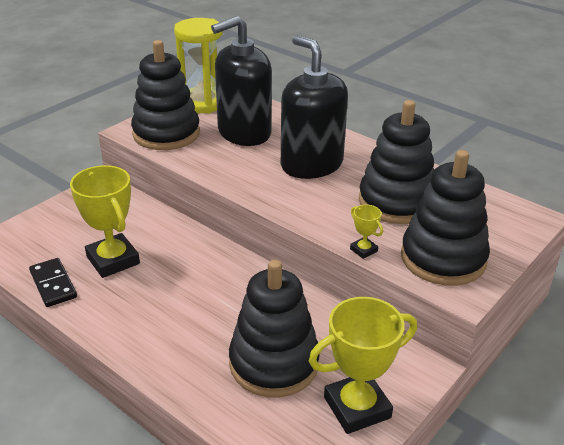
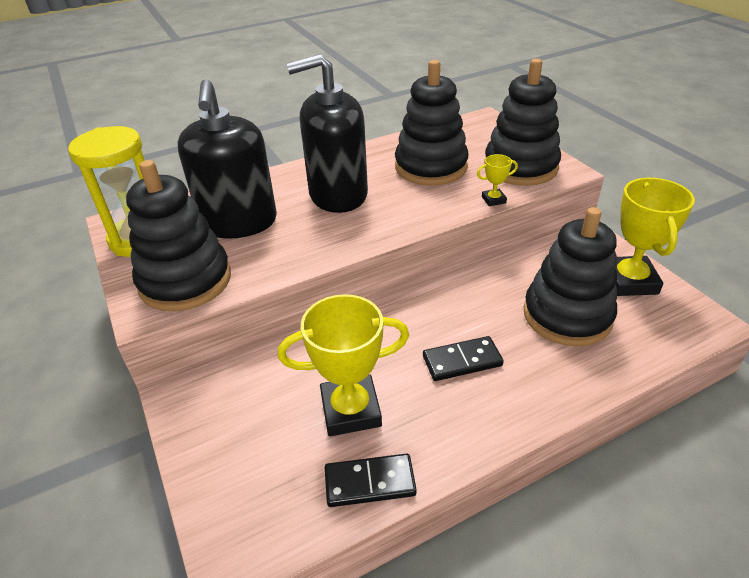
camera: 65 degrees left, 5 degrees up
none -> black domino [423,336,504,381]

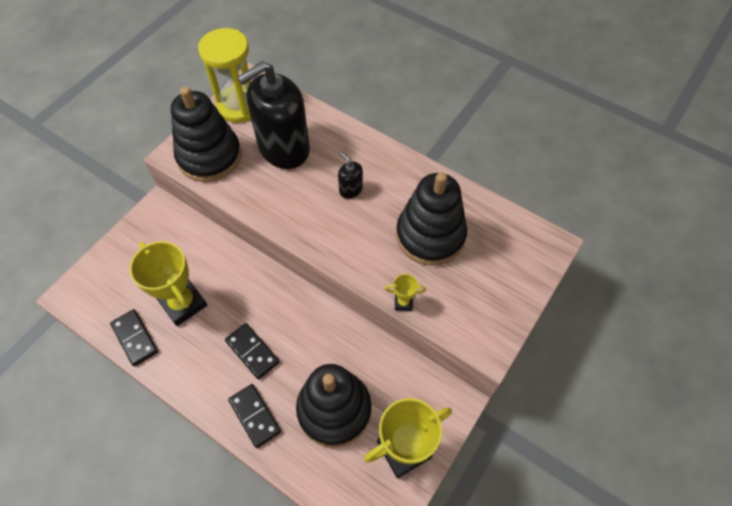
camera: 60 degrees right, 20 degrees up
black soap dispenser [286,54,368,213] -> black soap dispenser [338,153,363,199], size x0.41
yellow trophy [477,154,518,206] -> yellow trophy turned 45 degrees counterclockwise [385,274,426,311]
black stacking toy [484,59,561,186] -> none
none -> black domino [228,384,281,448]

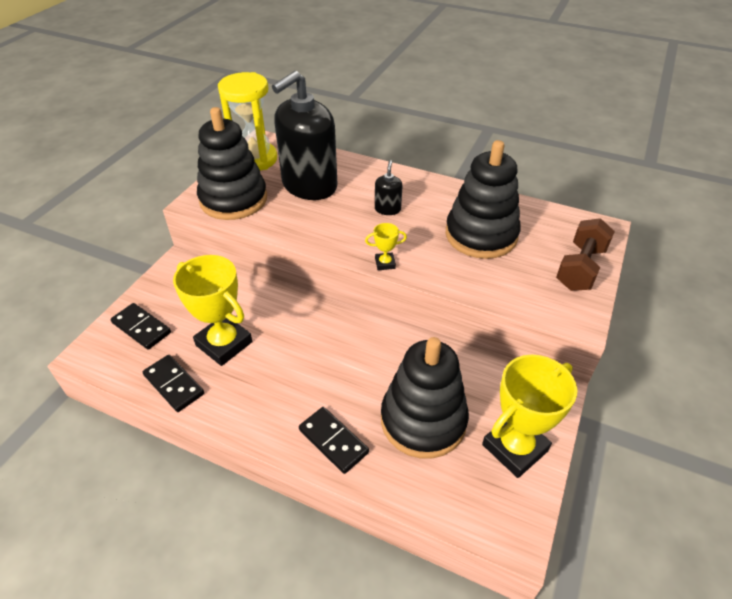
camera: 10 degrees left, 15 degrees down
black domino [225,323,280,380] -> black domino moved to [111,303,171,350]
black soap dispenser [338,153,363,199] -> black soap dispenser turned 60 degrees clockwise [375,160,402,215]
yellow trophy [385,274,426,311] -> yellow trophy moved to [365,223,407,270]
none -> brown dumbbell [556,218,615,291]

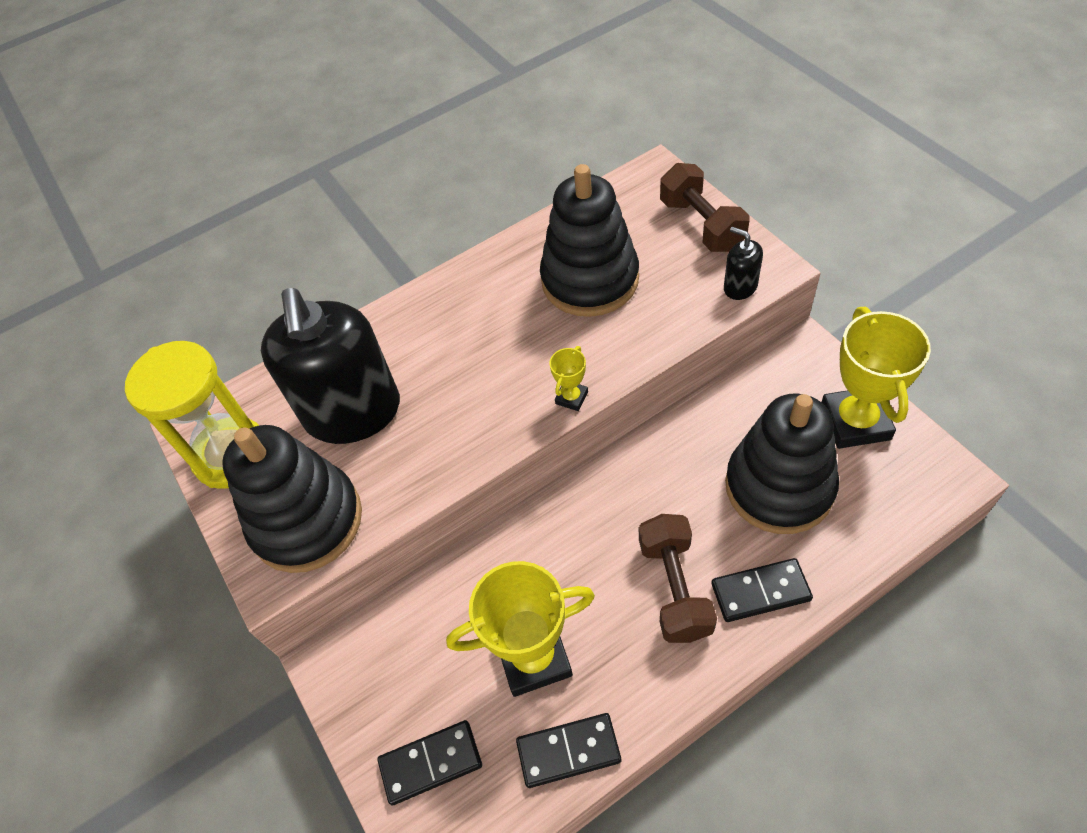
camera: 50 degrees left, 10 degrees up
black soap dispenser [375,160,402,215] -> black soap dispenser moved to [724,227,763,300]
none -> brown dumbbell [639,514,717,643]

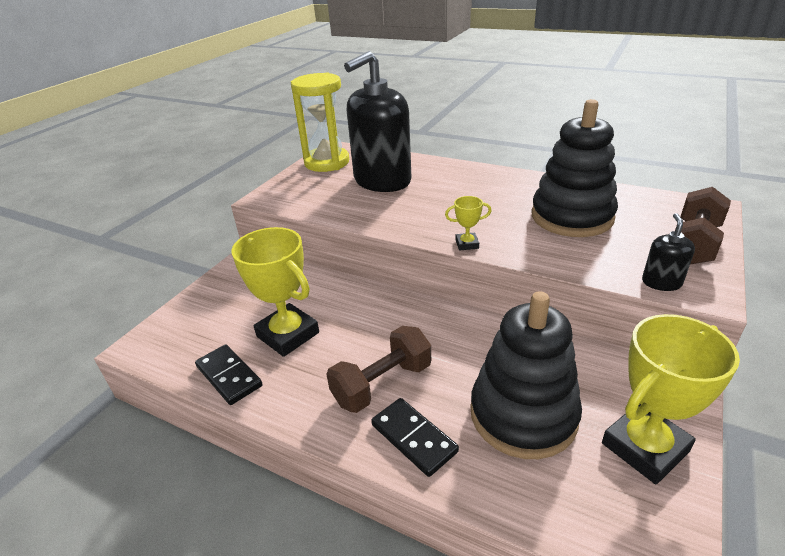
camera: 55 degrees right, 20 degrees down
black stacking toy [222,425,362,573] -> none
black domino [378,720,482,805] -> none

